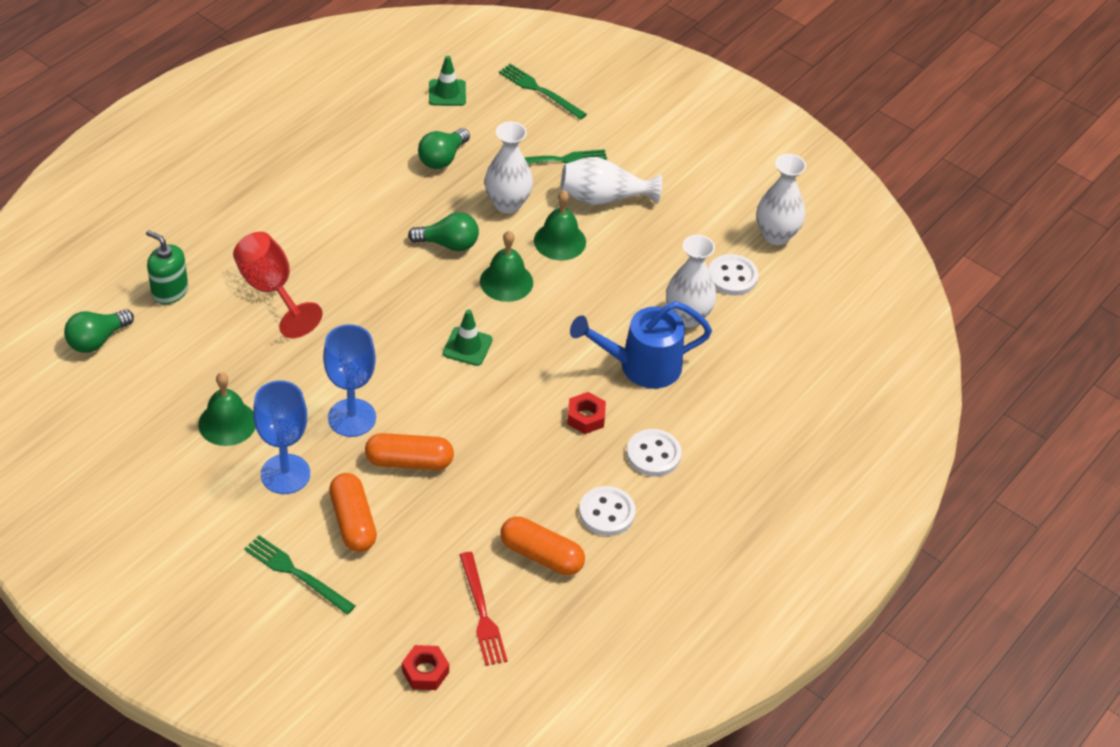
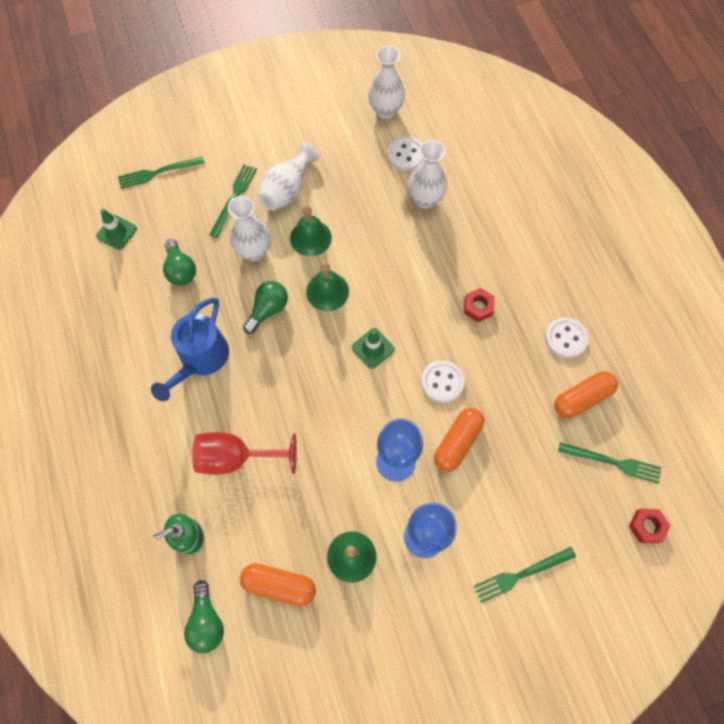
camera: 55 degrees left, 20 degrees up
orange capsule [329,473,377,552] -> orange capsule moved to [240,563,316,606]
red fork [460,552,508,666] -> green fork [558,442,661,484]
blue watering can [570,301,712,389] -> blue watering can moved to [151,298,229,401]
white button [627,429,682,477] -> white button moved to [421,360,465,403]

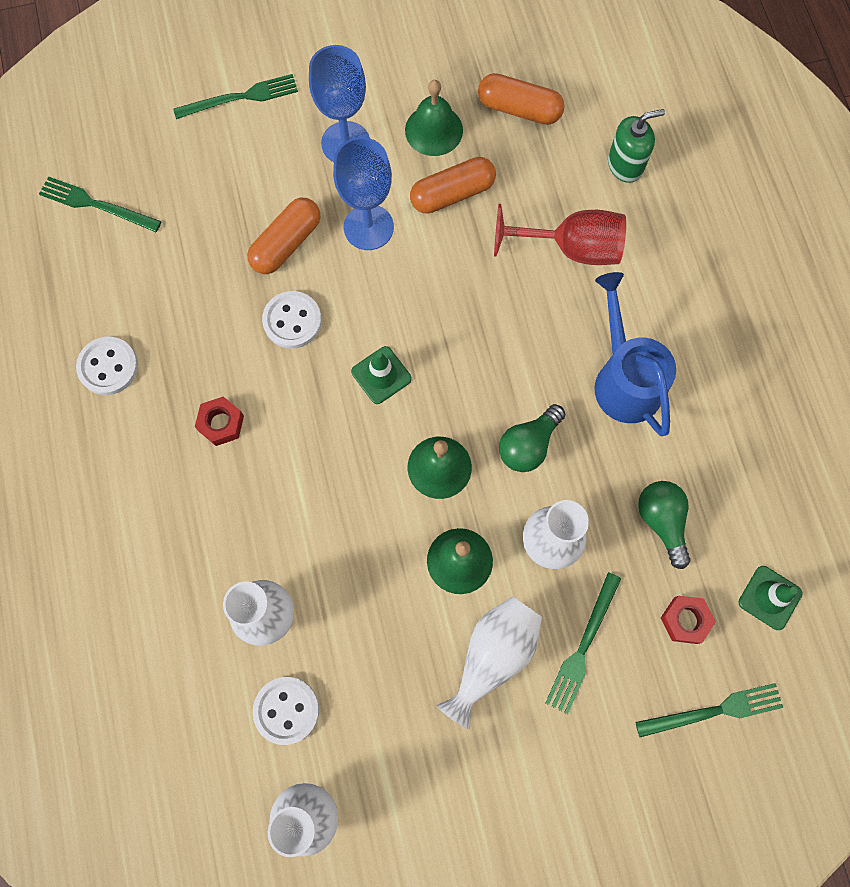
camera: 175 degrees left, 5 degrees up
blue watering can [151,298,229,401] -> blue watering can turned 45 degrees counterclockwise [595,272,676,436]
green light bulb [184,580,224,653] -> none
orange capsule [554,371,618,418] -> orange capsule moved to [410,157,496,214]
red nut [629,509,671,543] -> red nut moved to [661,596,716,644]

